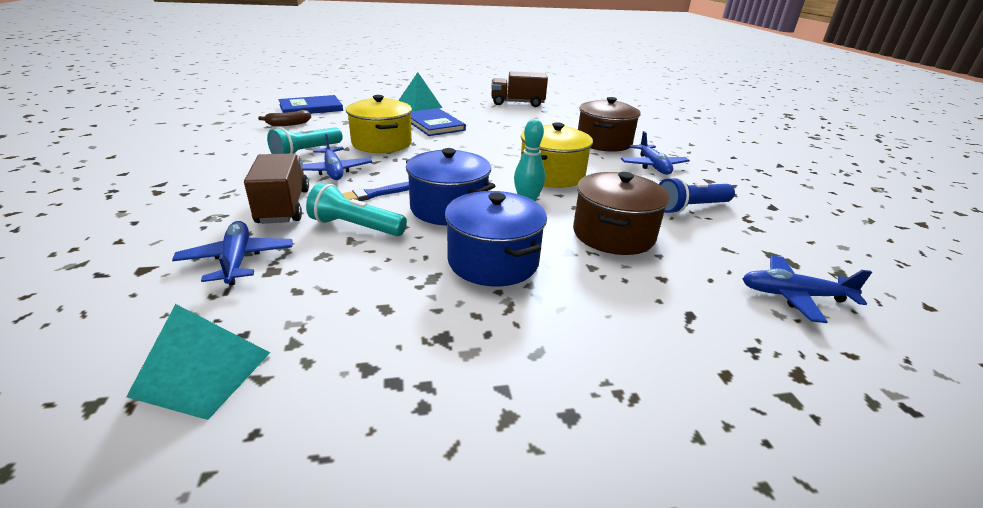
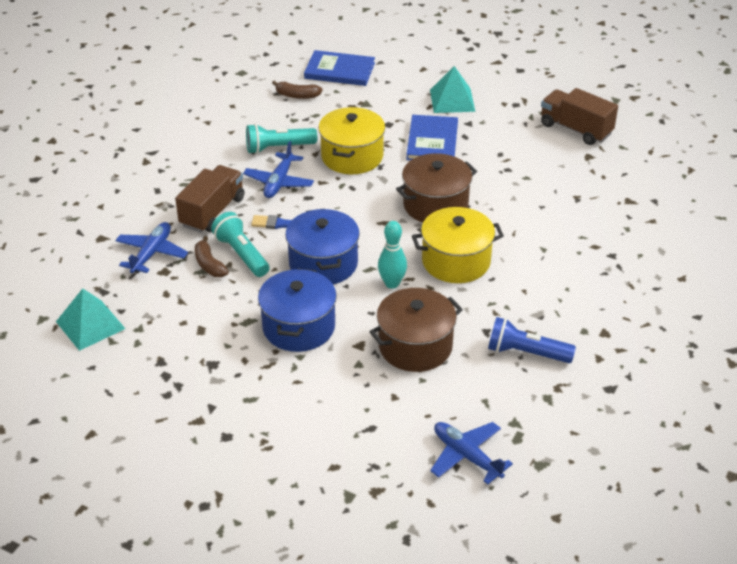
camera: 40 degrees right, 10 degrees up
brown pot [578,97,641,152] -> brown pot moved to [396,153,477,223]
blue plane [621,131,690,175] -> none
none -> brown banana [195,236,229,277]

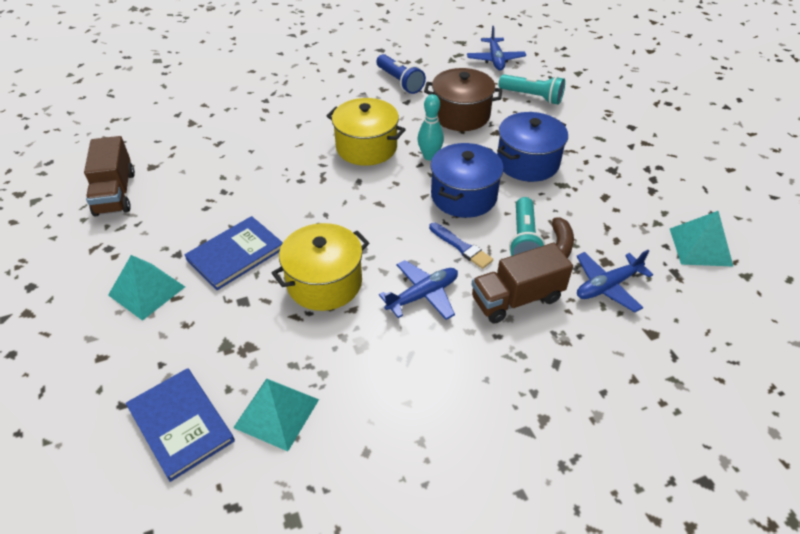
camera: 140 degrees left, 5 degrees up
turquoise flashlight [246,124,317,154] -> turquoise flashlight moved to [499,74,565,105]
brown banana [272,80,323,99] -> turquoise pyramid [233,378,319,451]
brown pot [396,153,477,223] -> none

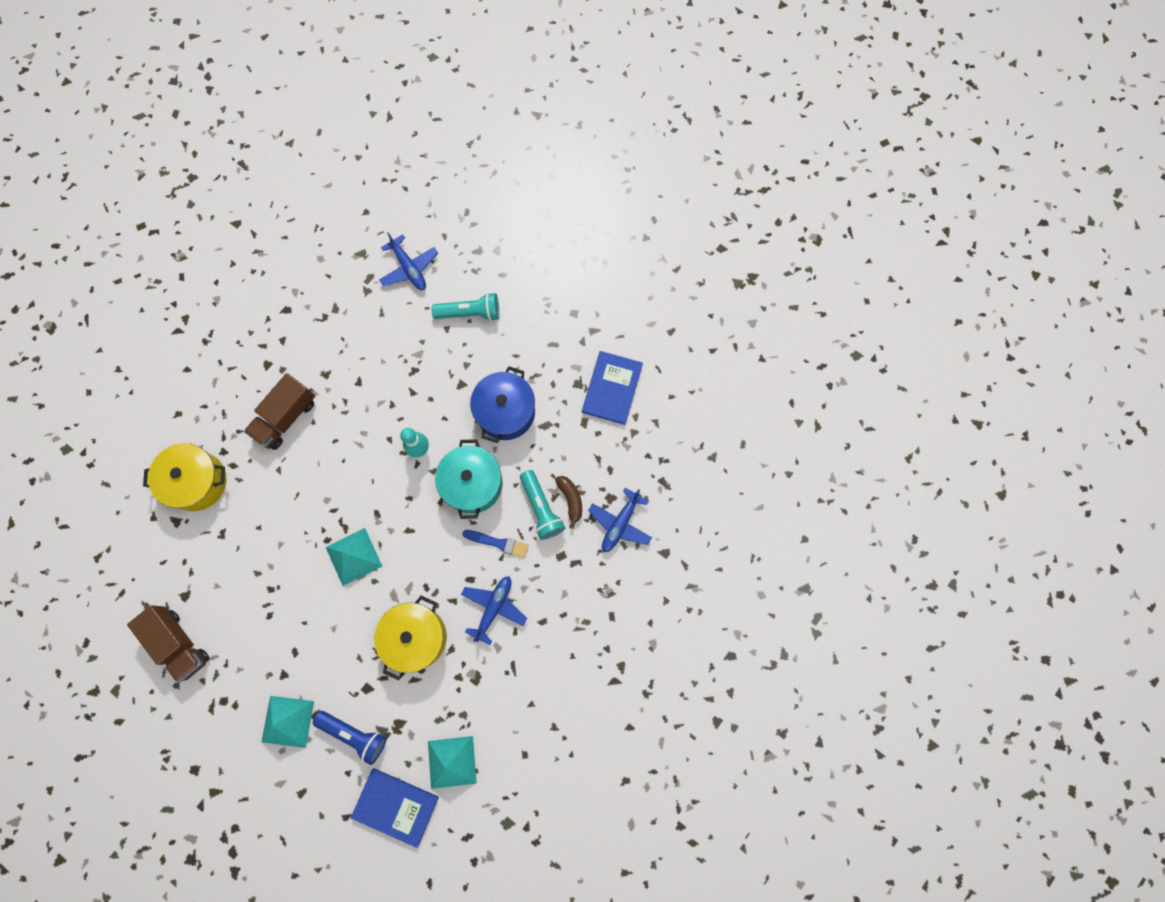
camera: 30 degrees left, 30 degrees up
blue book [185,216,283,290] -> blue book moved to [582,351,643,425]
yellow pot [327,98,406,166] -> yellow pot moved to [143,443,226,511]
blue flashlight [376,54,426,94] -> blue flashlight moved to [313,711,386,765]
brown pot [424,68,502,131] -> none
blue pot [430,143,504,218] -> turquoise pot [435,439,503,519]
brown truck [471,243,573,324] -> brown truck moved to [244,373,315,450]
turquoise pyramid [670,211,734,267] -> turquoise pyramid moved to [326,528,382,586]

